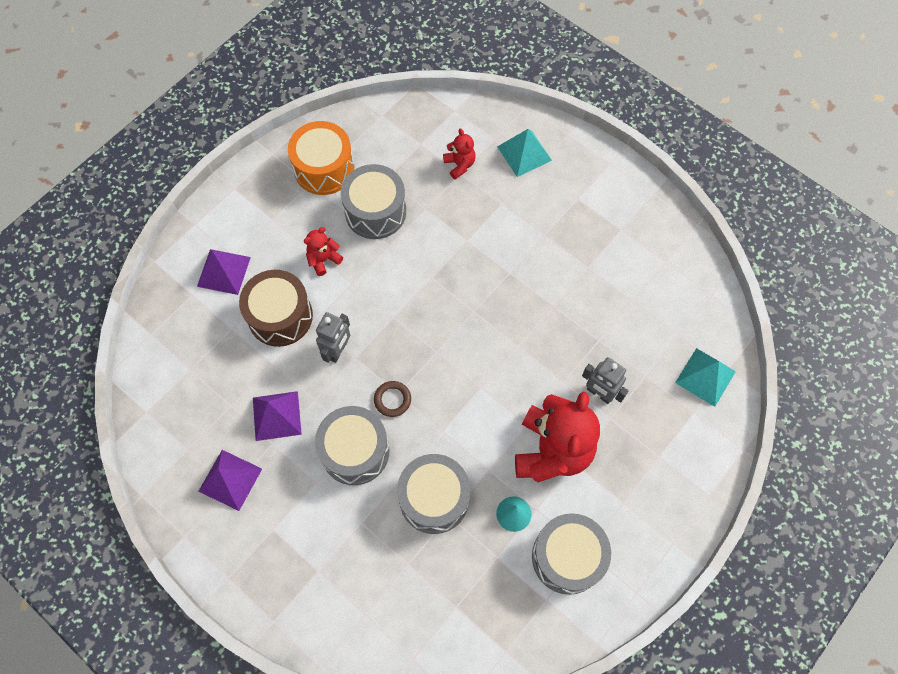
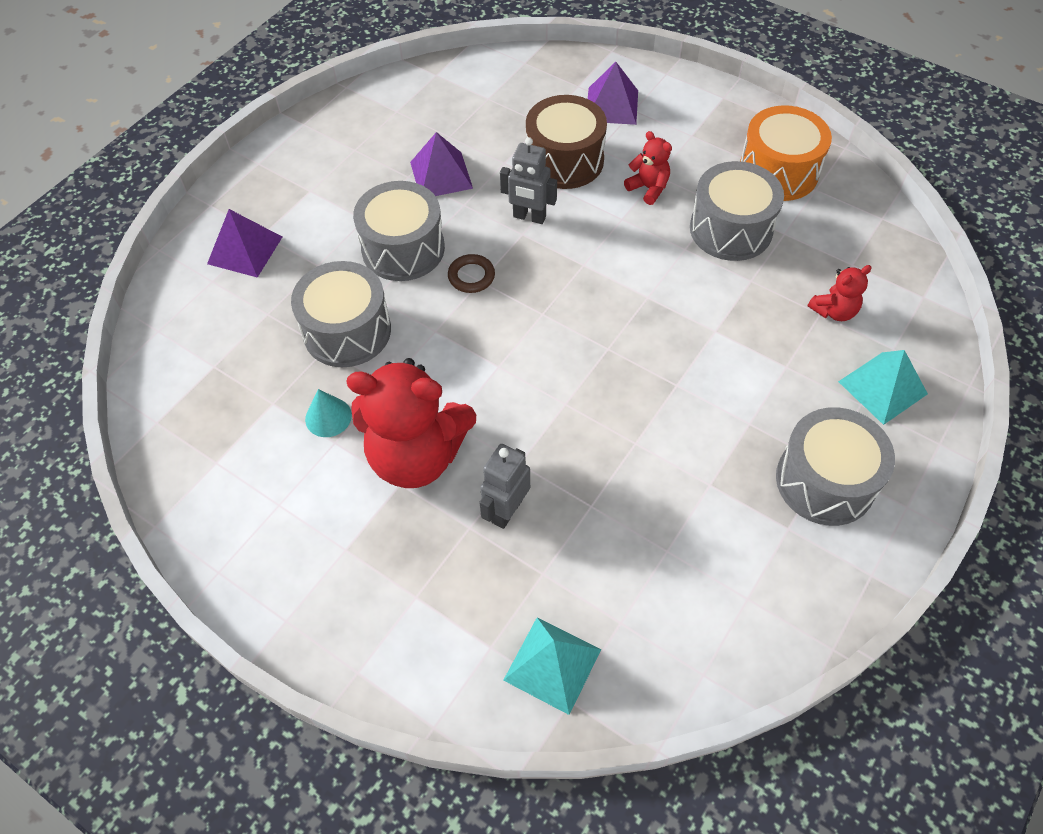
camera: 85 degrees right, 10 degrees down
purple pyramid [199,450,262,511] -> purple pyramid moved to [207,209,282,278]
grey drum [532,513,611,595] -> grey drum moved to [776,407,895,526]

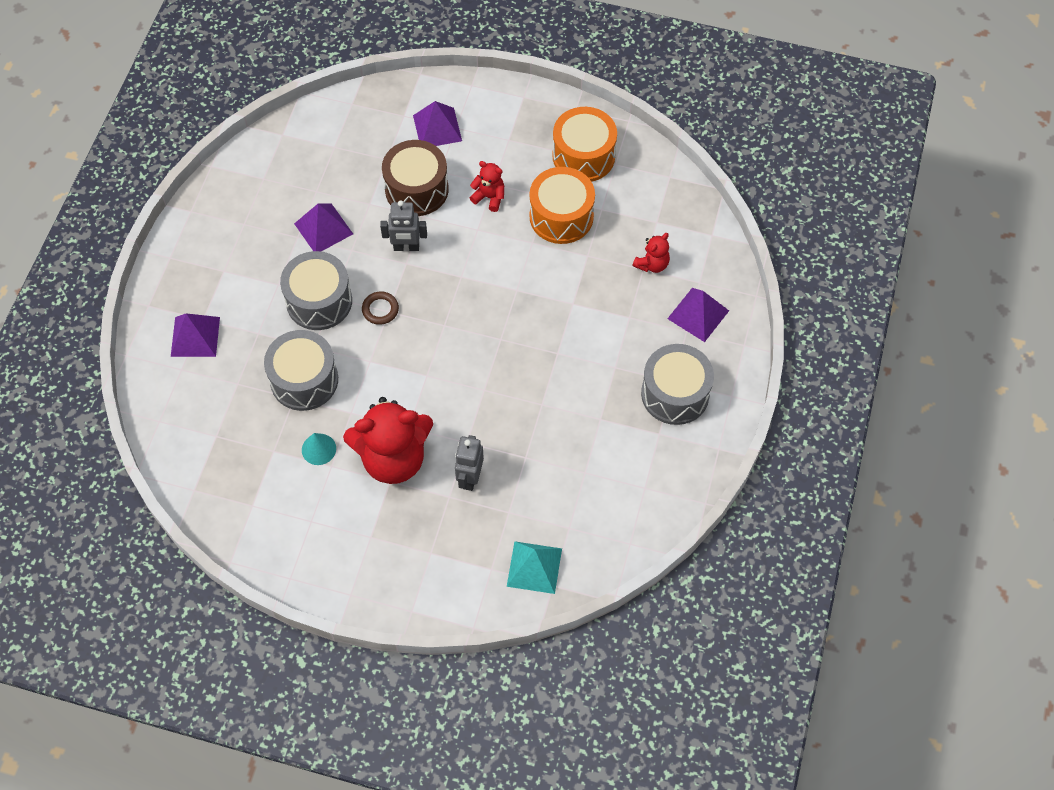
camera: 20 degrees left, 5 degrees up
grey drum [690,161,784,261] -> orange drum [529,167,595,244]
turquoise pyramid [838,350,928,425] -> purple pyramid [667,288,729,342]

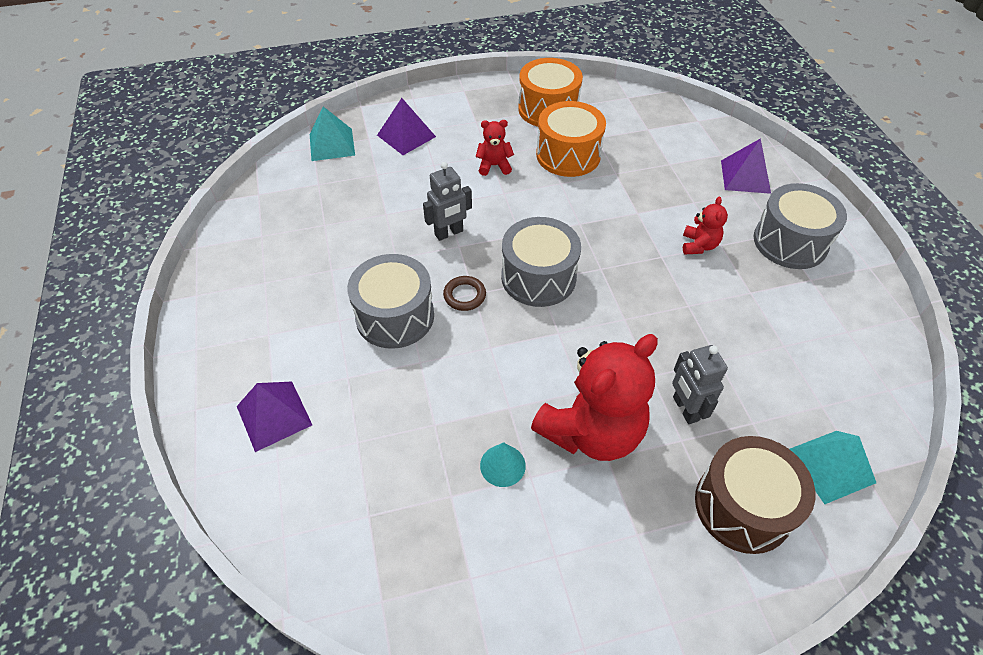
camera: 30 degrees left, 10 degrees down
grey drum [264,330,338,411] -> grey drum moved to [501,217,581,307]
purple pyramid [294,203,353,251] -> none
brown drum [382,140,449,216] -> brown drum moved to [695,436,815,554]
red teddy bear [632,233,670,273] -> red teddy bear moved to [683,197,728,254]
none -> turquoise pyramid [310,107,355,161]

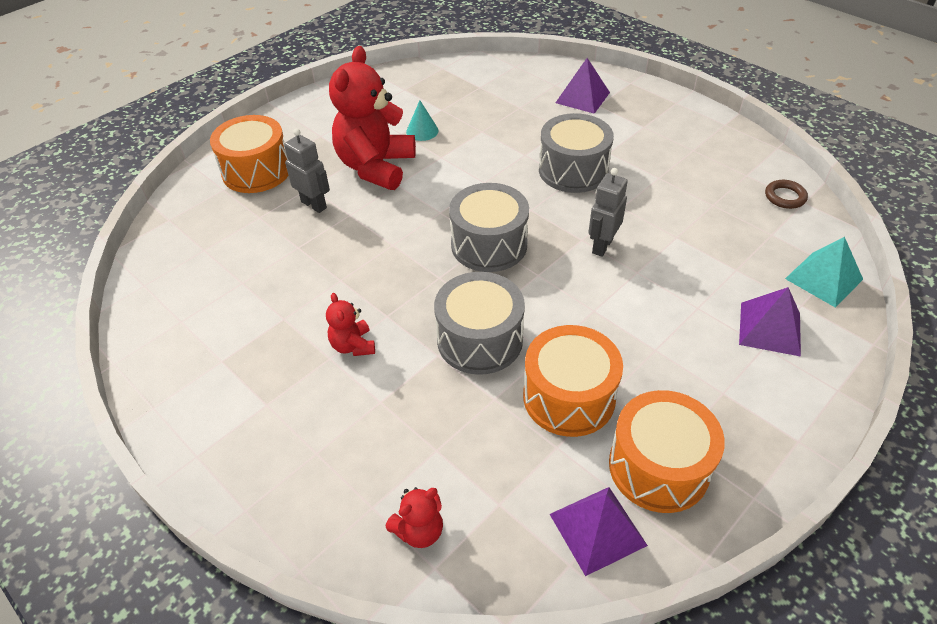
camera: 150 degrees right, 5 degrees down
brown ring [443,276,486,311] -> brown ring moved to [765,180,808,209]
red teddy bear [476,120,514,176] -> red teddy bear moved to [386,487,443,548]
brown drum [695,436,815,554] -> orange drum [210,115,289,193]
purple pyramid [721,138,771,194] -> purple pyramid moved to [550,487,648,576]
grey drum [753,183,847,269] -> grey drum moved to [434,272,525,375]
turquoise pyramid [790,431,876,504] -> none

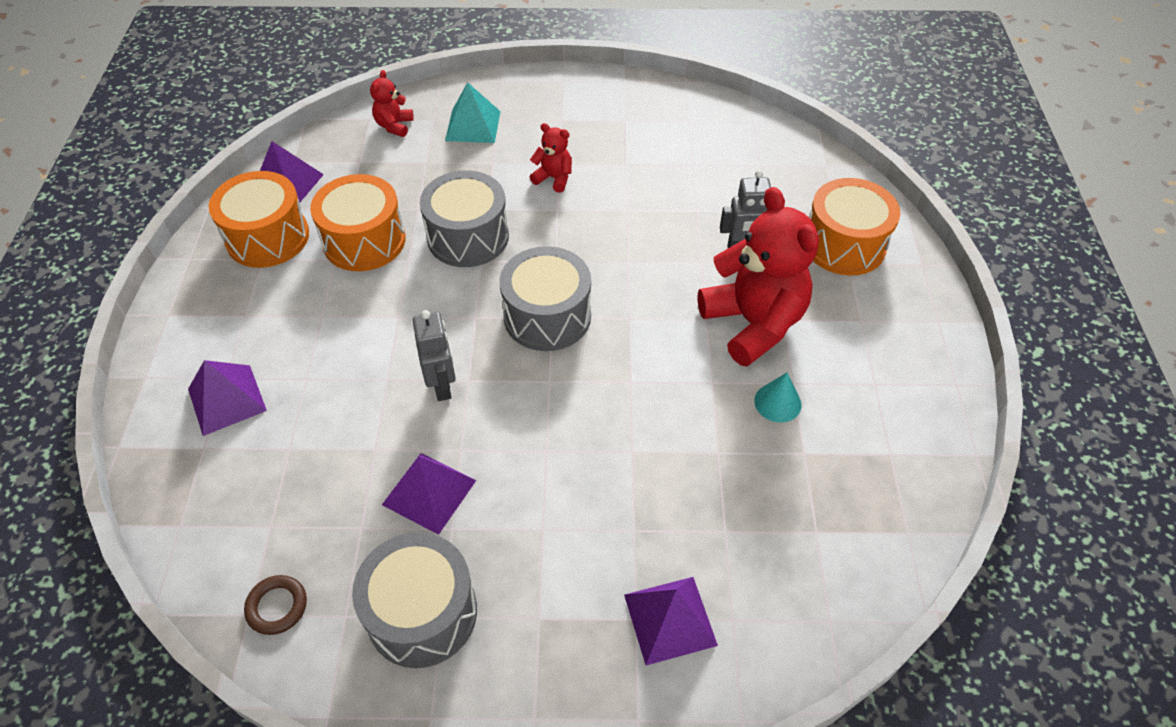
camera: 135 degrees right, 5 degrees up
grey drum [539,113,614,193] -> grey drum moved to [352,532,477,668]
turquoise pyramid [785,237,863,308] -> turquoise pyramid moved to [445,82,501,143]
none -> purple pyramid [382,453,476,535]

